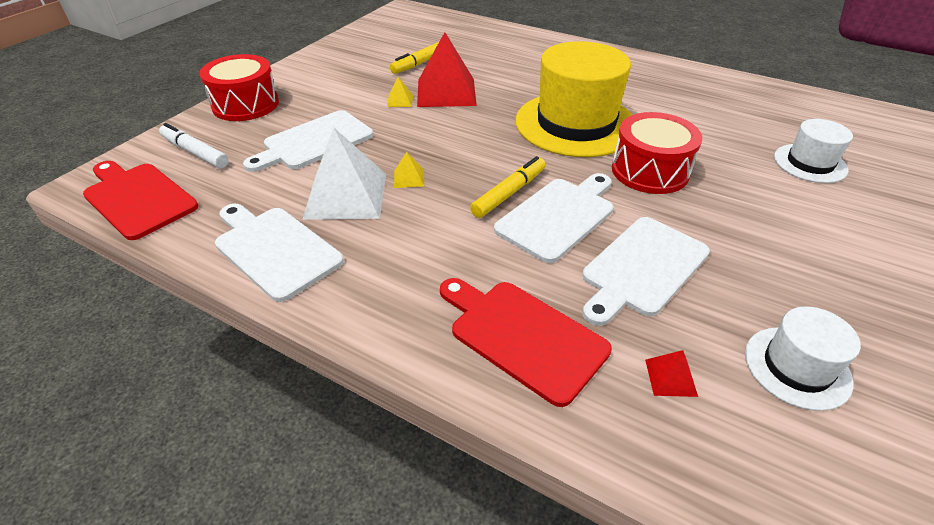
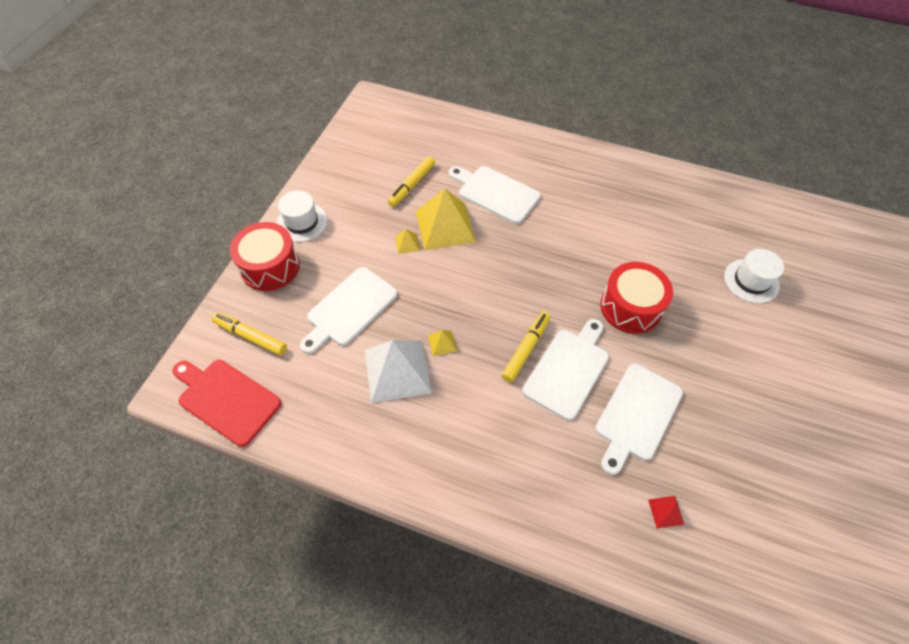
camera: 10 degrees left, 15 degrees up
white marker [159,123,229,168] -> yellow marker [212,312,287,355]
white cutting board [215,204,344,302] -> white cutting board moved to [449,166,541,224]
red pyramid [417,32,477,107] -> yellow pyramid [416,189,476,250]
red cutting board [440,278,612,407] -> none
yellow hat [515,41,633,157] -> none
white hat [745,306,861,411] -> white hat moved to [276,190,327,242]

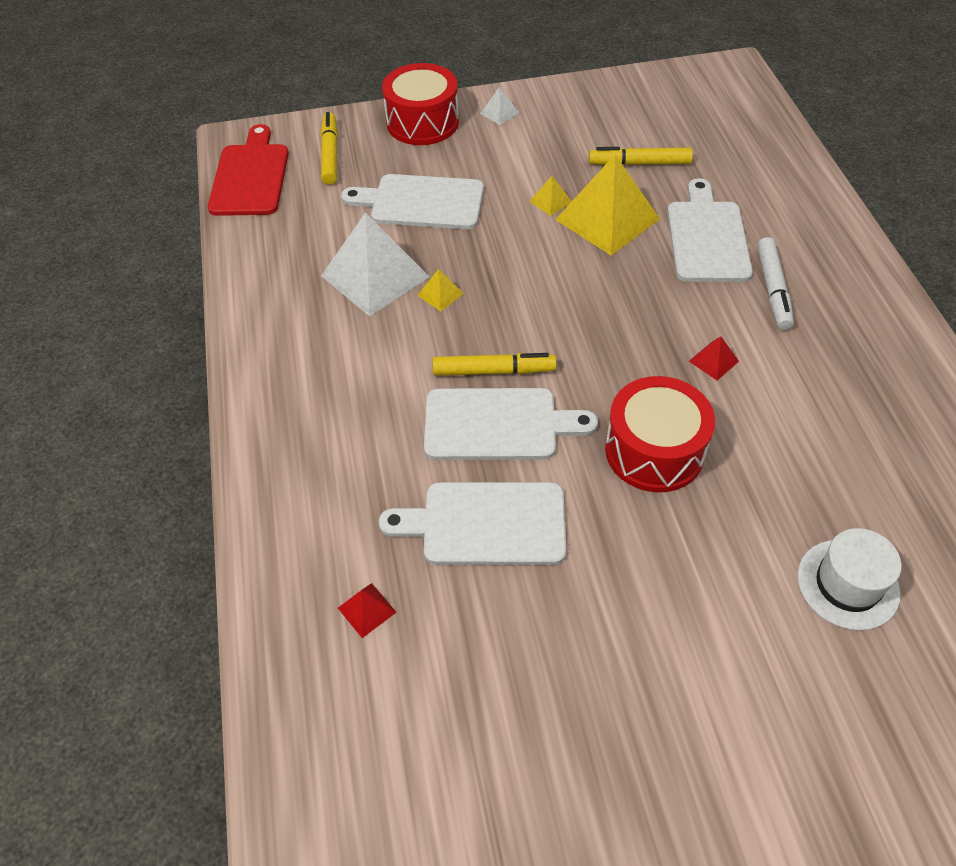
camera: 60 degrees right, 5 degrees down
white hat [276,190,327,242] -> white pyramid [480,87,519,125]
none -> red pyramid [689,336,739,380]
none -> white marker [757,237,794,330]

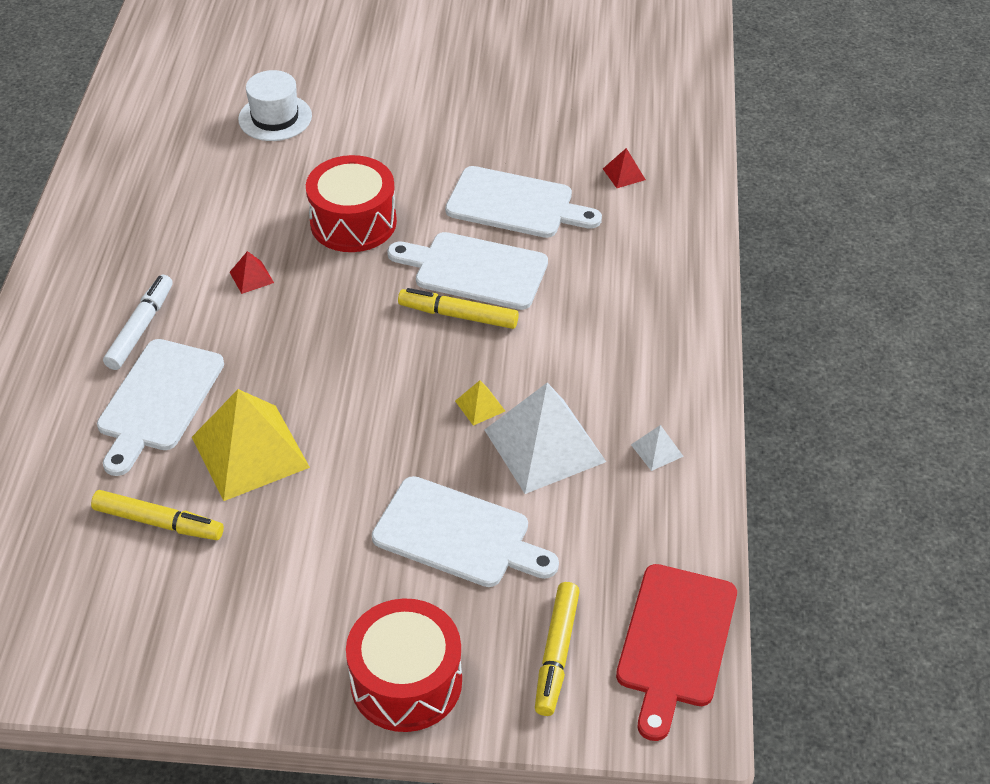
camera: 165 degrees left, 5 degrees down
white pyramid [480,87,519,125] -> white pyramid moved to [631,425,684,471]
yellow pyramid [529,176,572,216] -> none

